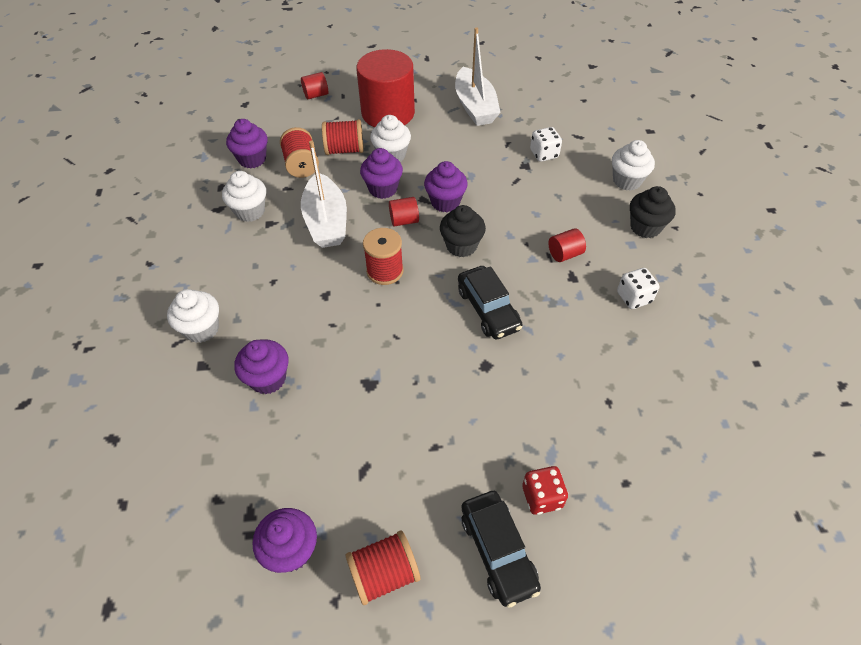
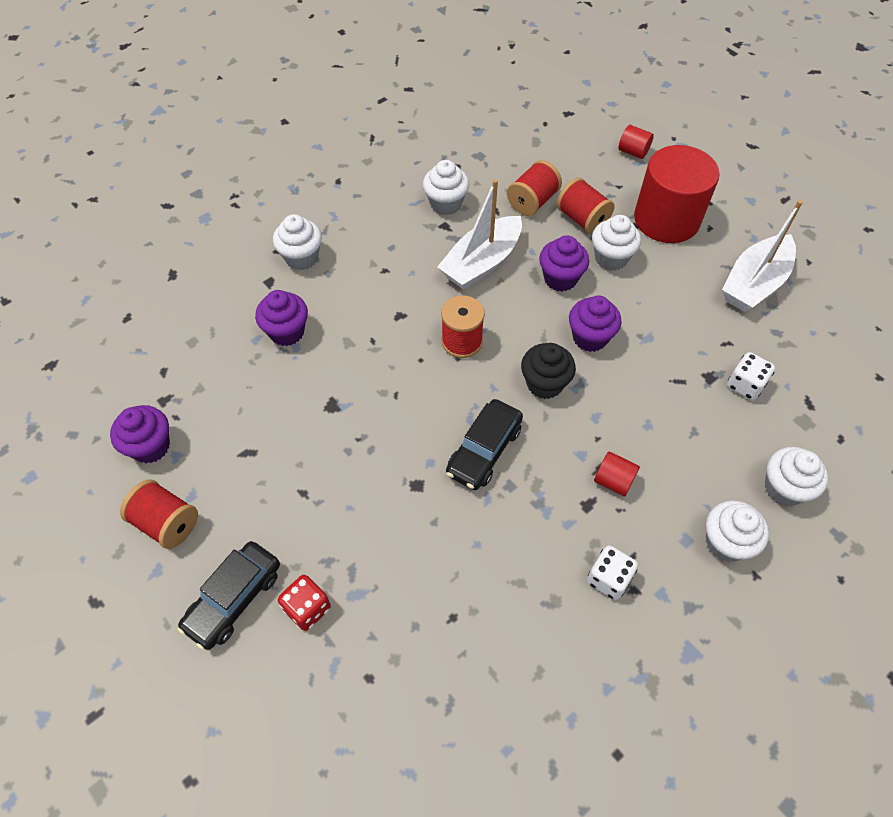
camera: 55 degrees right, 5 degrees up
purple cupcake [226,119,268,168] -> none
red cylinder [389,197,419,227] -> none
black cupcake [630,186,676,238] -> white cupcake [706,501,769,562]

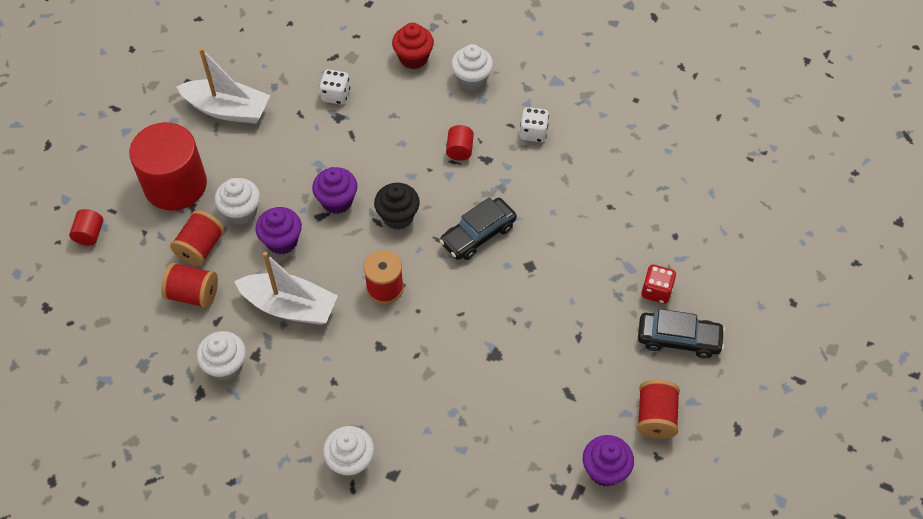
camera: 115 degrees left, 0 degrees up
purple cupcake [255,290,308,346] -> none
black car [446,399,523,490] -> black car turned 135 degrees clockwise [440,197,517,260]
white cupcake [765,447,828,506] -> red cupcake [392,23,434,69]

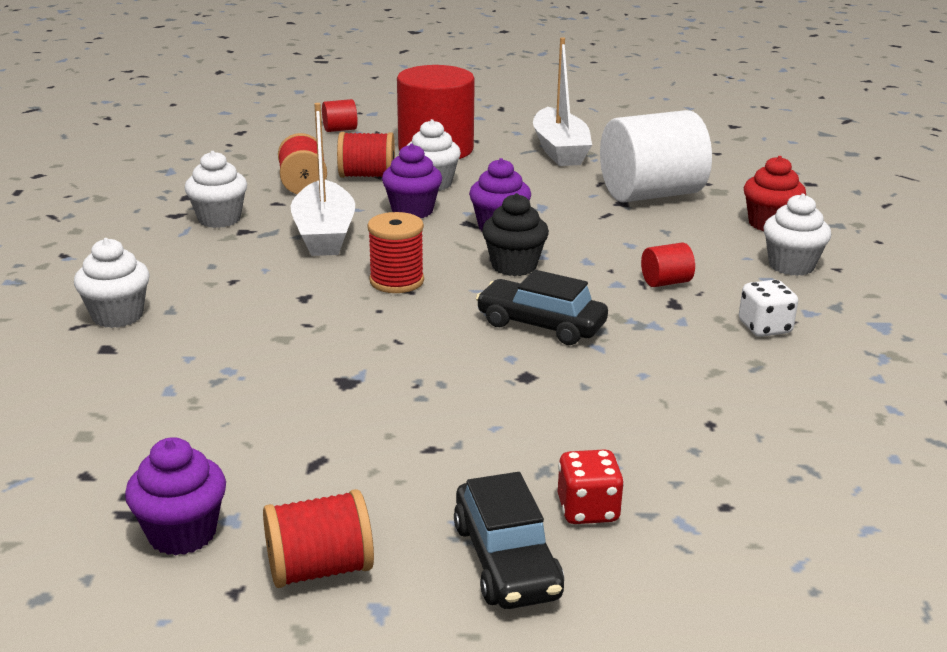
camera: 65 degrees right, 30 degrees down
white dice [319,69,350,105] -> white cylinder [600,110,712,203]

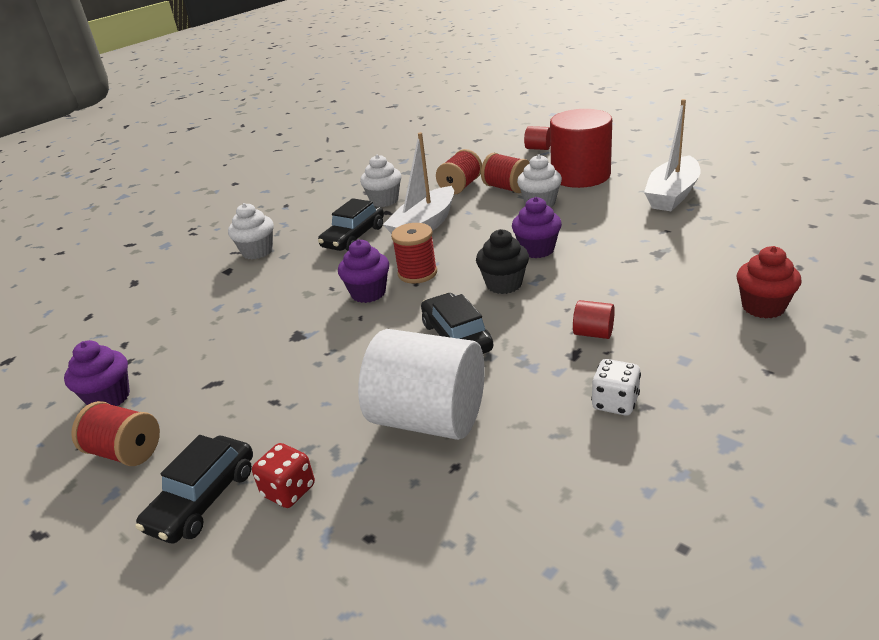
camera: 45 degrees right, 5 degrees up
purple cupcake [382,144,442,218] -> purple cupcake moved to [338,239,389,303]
white cylinder [600,110,712,203] -> white cylinder moved to [358,329,485,440]
white cupcake [763,194,831,276] -> none
none -> black car [318,198,384,251]

